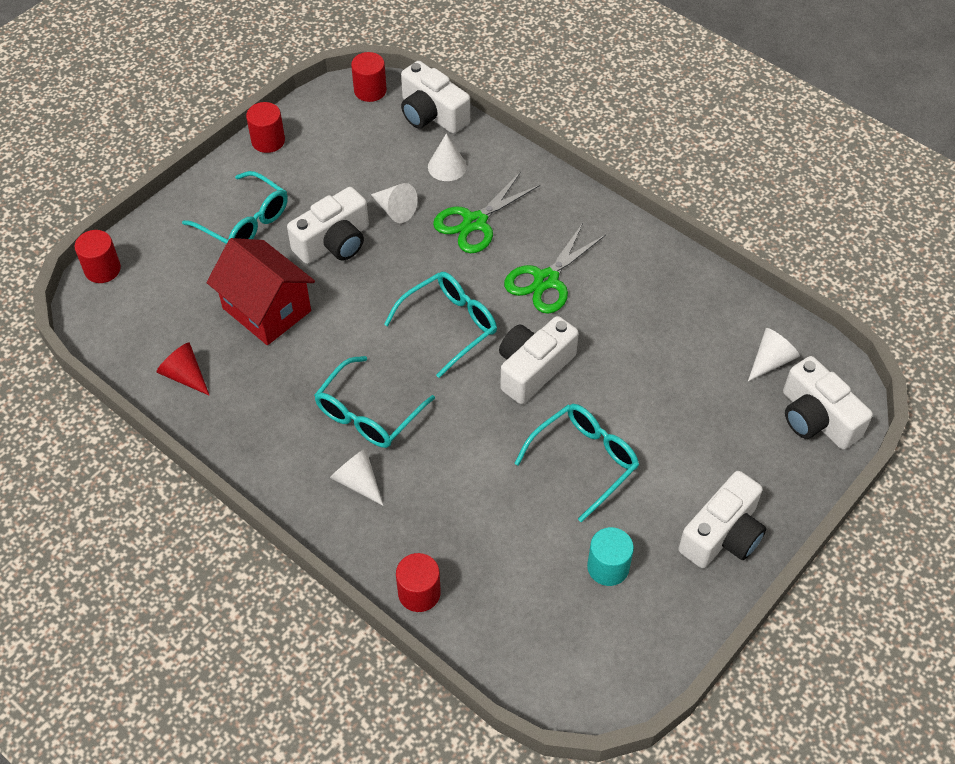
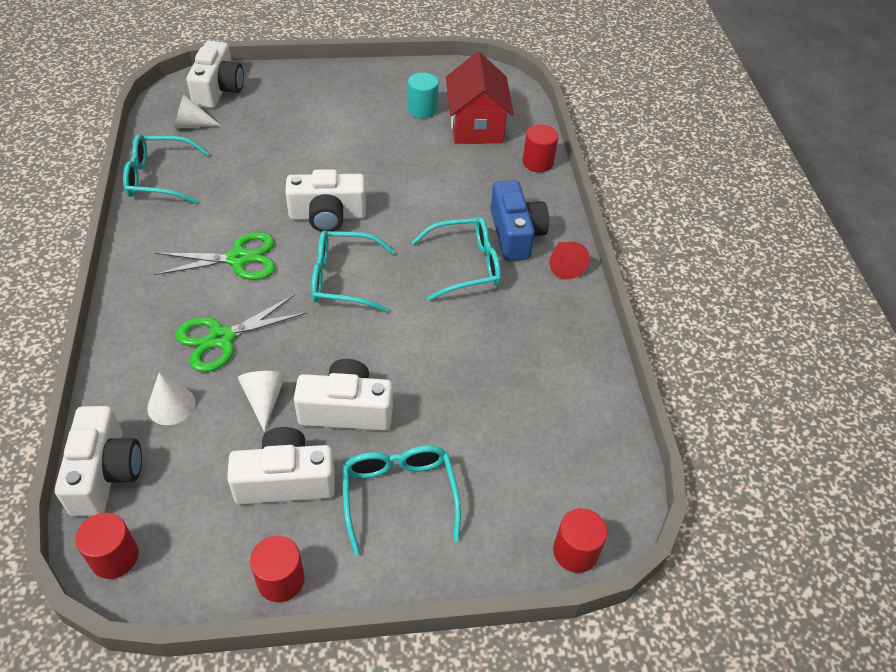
camera: 140 degrees left, 5 degrees down
red cone [157,342,210,396] -> red cone moved to [550,242,590,279]
red house [207,238,315,345] -> red house moved to [446,52,514,144]
white cone [330,448,383,506] -> blue camera [490,180,549,261]
green scissors [433,172,540,253] -> green scissors turned 150 degrees clockwise [175,295,307,372]
turquoise glasses [514,404,639,522] -> turquoise glasses moved to [123,134,210,204]
white camera [678,471,766,568] -> white camera moved to [227,427,335,504]

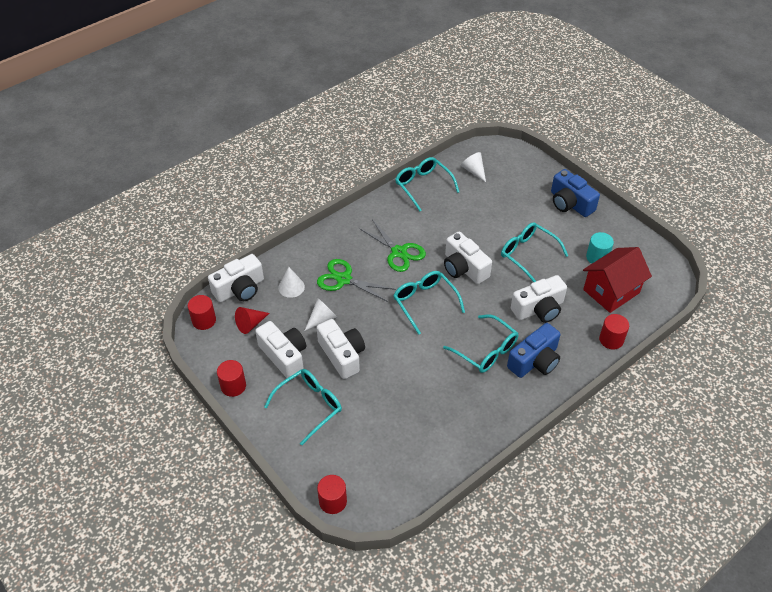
camera: 60 degrees right, 0 degrees up
white camera [187,41,244,108] -> white camera moved to [511,275,567,323]
red cone [550,242,590,279] -> red cone moved to [235,307,270,334]
none -> turquoise glasses [501,222,568,282]
none -> blue camera [551,169,600,217]

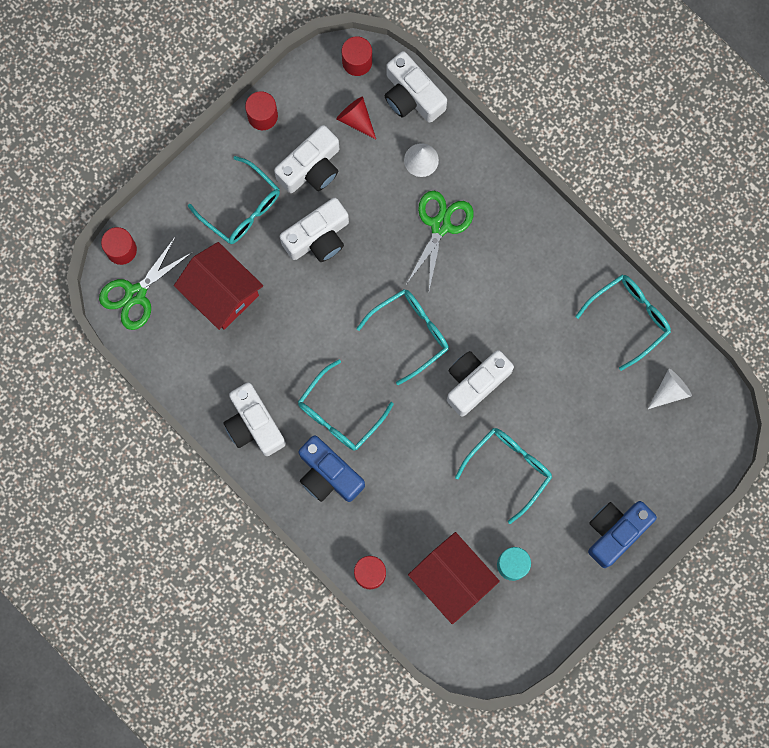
camera: 85 degrees right, 30 degrees up
white cone [305,298,337,331] -> none
green scissors [359,221,426,272] -> green scissors moved to [99,236,191,330]
white camera [511,275,567,323] -> white camera moved to [224,382,286,456]
none -> red house [174,242,263,330]

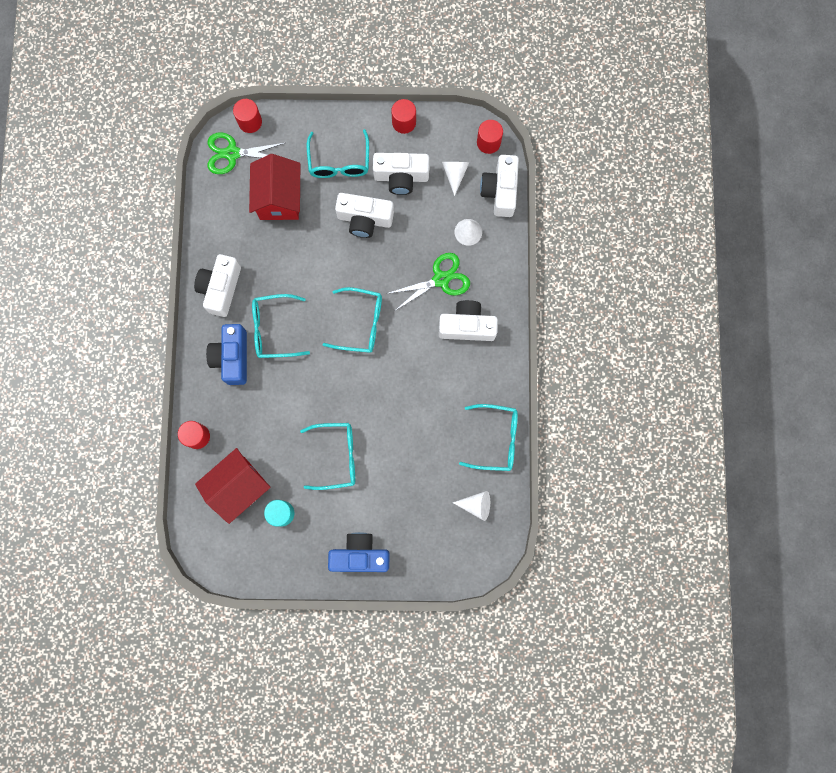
camera: 45 degrees right, 0 degrees up
red cone [336,97,376,139] -> white cone [442,162,470,196]
red house [408,532,500,624] -> red house turned 45 degrees clockwise [195,448,271,524]
white camera [447,350,514,417] -> white camera moved to [439,300,498,341]

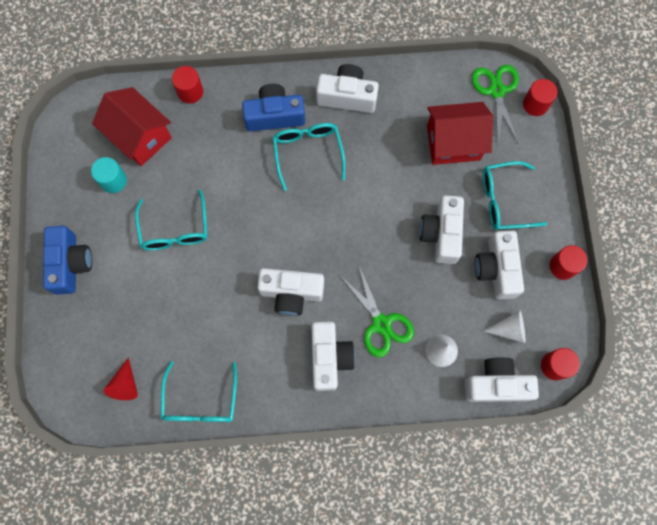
camera: 85 degrees right, 5 degrees down
turquoise glasses [323,287,382,353] -> none
white cone [453,491,490,521] -> red cone [104,358,138,400]
none -> white camera [257,268,324,316]

